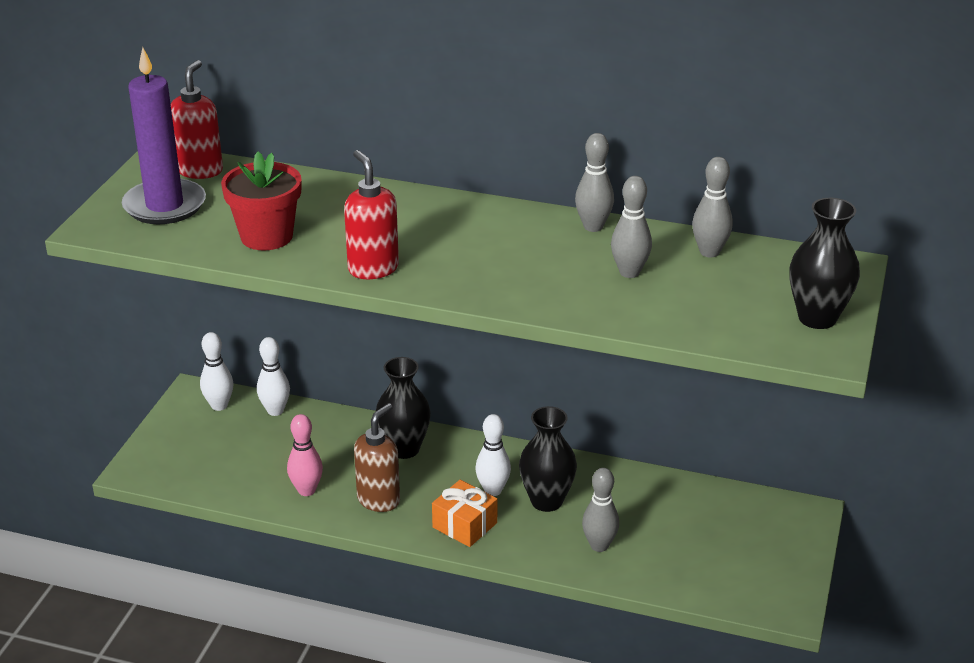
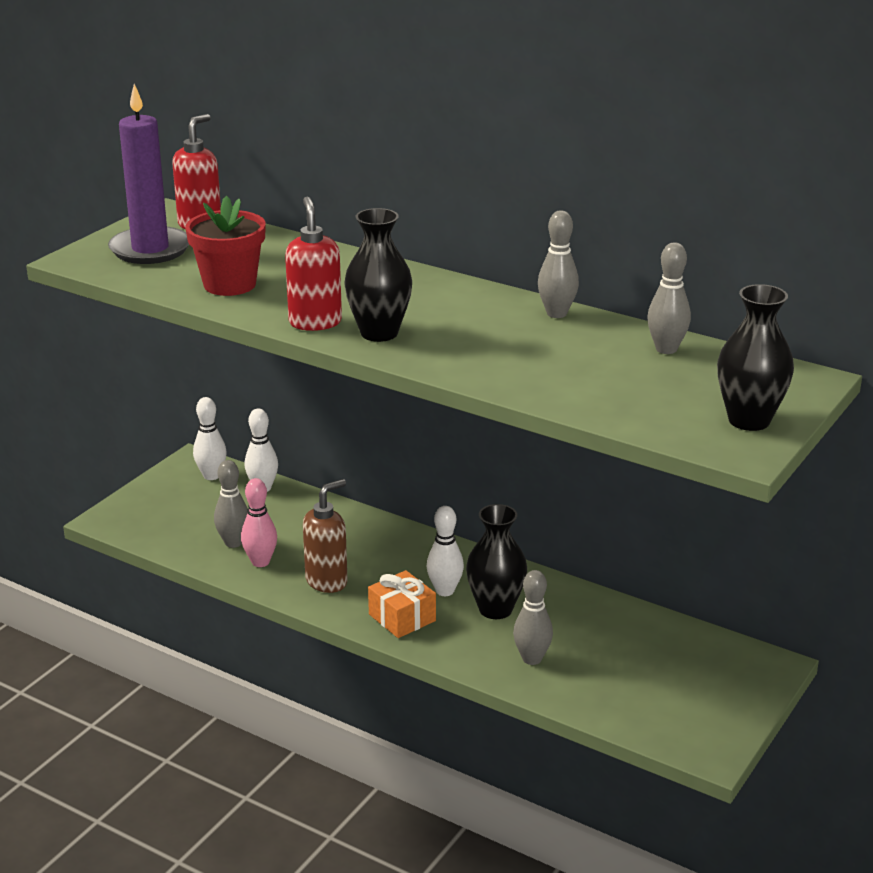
camera: 15 degrees right, 5 degrees down
black vase [376,357,431,459] -> black vase moved to [344,208,412,342]
grey bowling pin [611,176,652,278] -> grey bowling pin moved to [214,460,248,548]

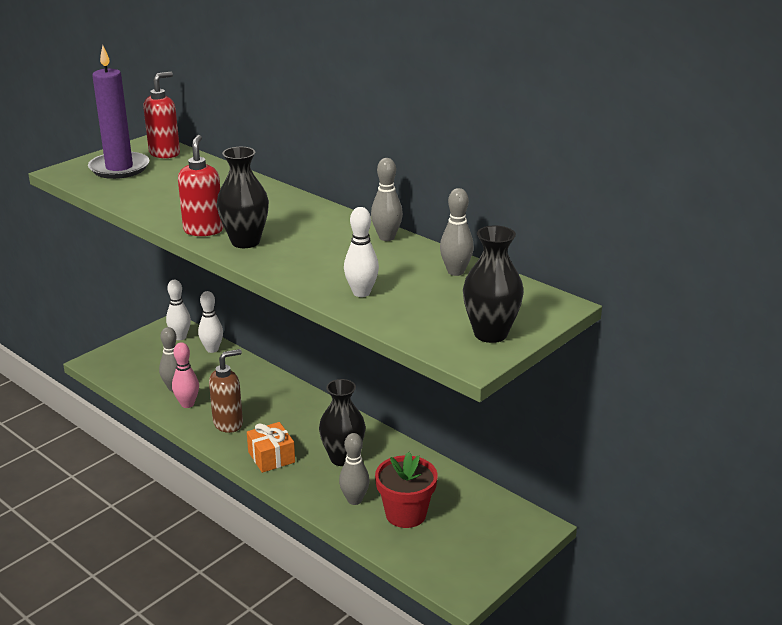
camera: 10 degrees right, 0 degrees up
red flower pot [186,196,266,296] -> red flower pot moved to [375,452,438,528]
white bowling pin [427,506,464,596] -> white bowling pin moved to [344,207,379,297]

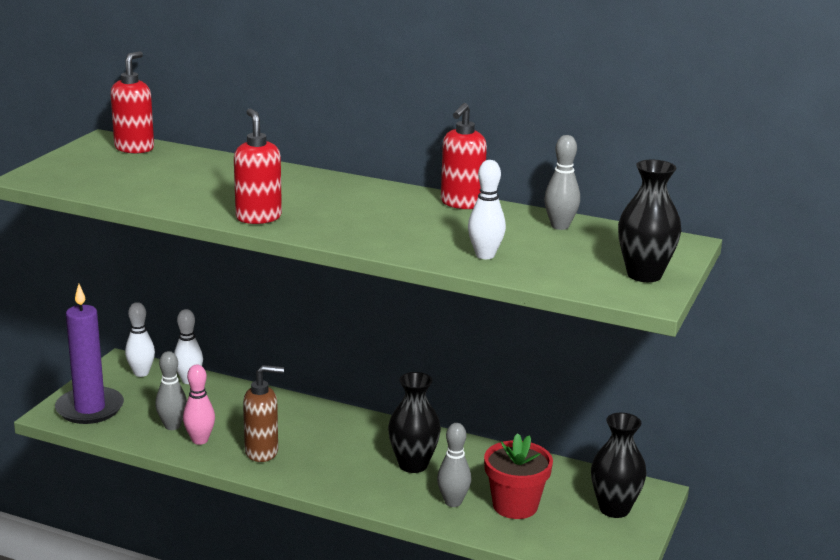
camera: 20 degrees left, 5 degrees down
purple candle [88,45,149,179] -> purple candle moved to [55,284,124,424]
brown soap dispenser [209,349,243,433] -> brown soap dispenser turned 45 degrees clockwise [243,365,284,462]
black vase [217,147,269,248] -> black vase moved to [591,413,647,518]
orange gift [247,422,295,473] -> none
grey bowling pin [371,158,403,241] -> red soap dispenser [441,103,487,209]

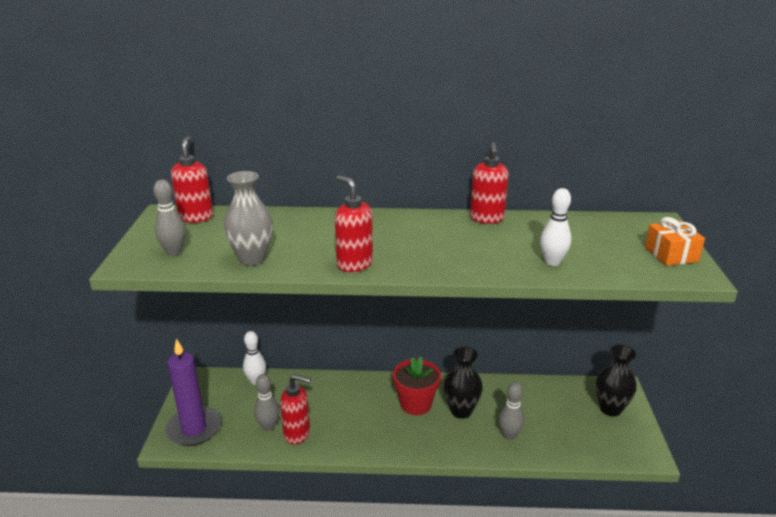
camera: 20 degrees left, 5 degrees up
white bowling pin [125,302,155,377] -> none
pink bowling pin [183,365,215,445] -> red soap dispenser [280,374,311,444]
brown soap dispenser [243,365,284,462] -> none
red flower pot [484,433,553,519] -> red flower pot moved to [393,357,441,415]
grey bowling pin [544,135,580,230] -> grey bowling pin moved to [153,180,186,256]
black vase [618,160,681,282] -> orange gift [645,217,705,266]
none -> grey vase [223,171,273,266]

